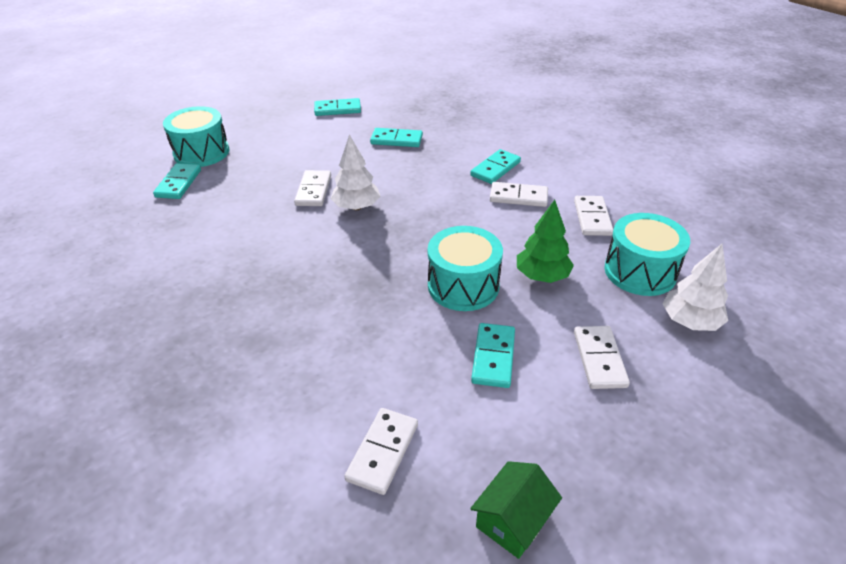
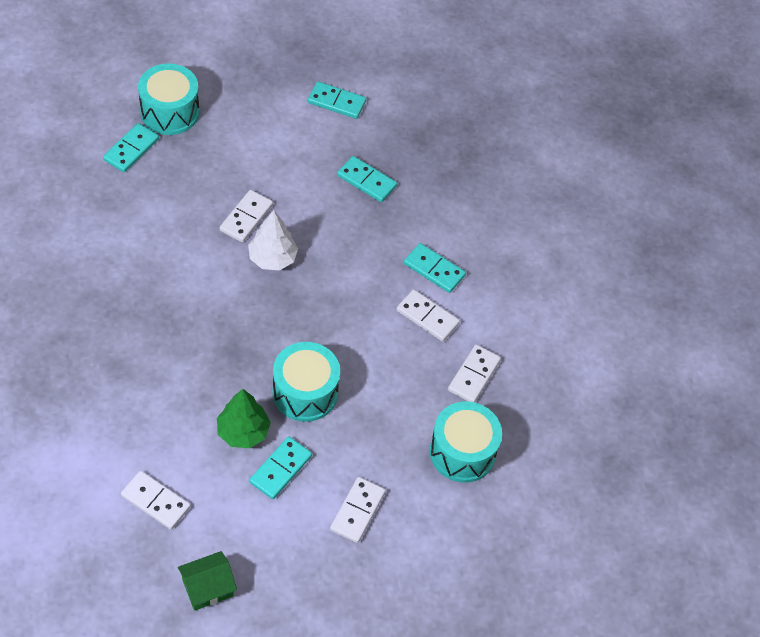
camera: 20 degrees right, 15 degrees up
white domino [344,408,418,495] -> white domino turned 75 degrees clockwise [121,471,191,530]
turquoise domino [470,149,521,184] -> turquoise domino turned 60 degrees clockwise [404,243,466,293]
green tree [517,200,574,283] -> green tree moved to [217,389,271,448]
white tree [663,244,728,331] -> none

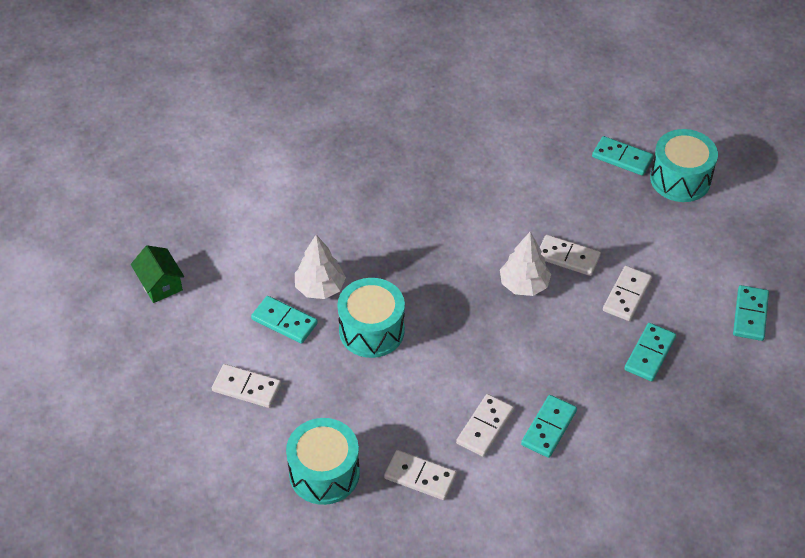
camera: 90 degrees right, 5 degrees down
white domino [121,471,191,530] -> white domino moved to [603,266,652,321]
green tree [217,389,271,448] -> white tree [295,235,346,299]

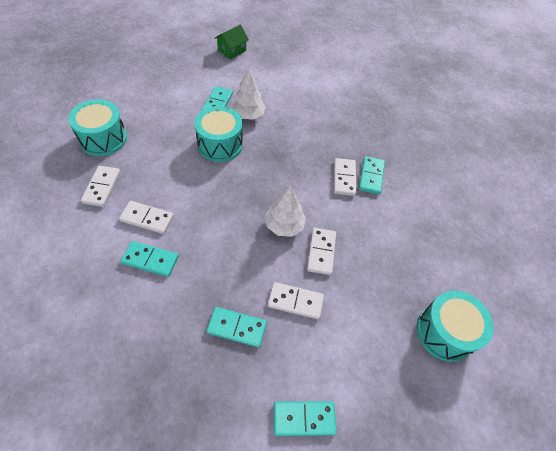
camera: 70 degrees right, 5 degrees up
white domino [212,364,281,408] -> white domino moved to [334,158,357,196]
turquoise domino [592,136,654,176] -> turquoise domino moved to [359,156,385,195]

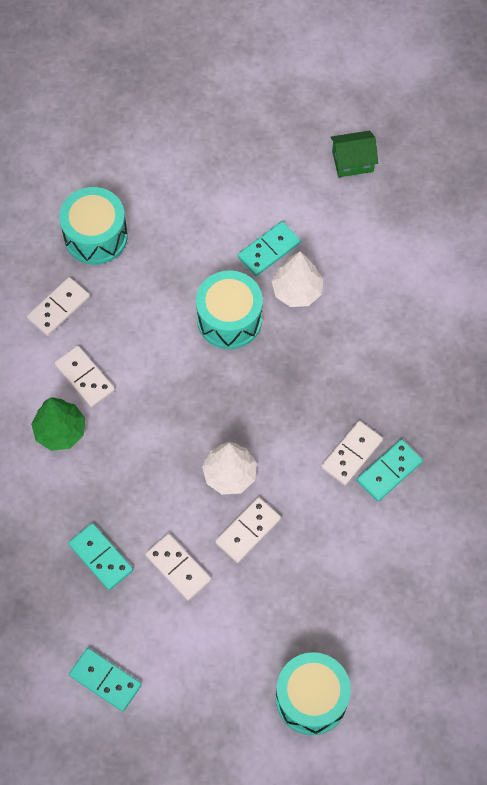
camera: 40 degrees right, 10 degrees up
turquoise domino [121,241,179,277] -> green tree [31,397,85,451]

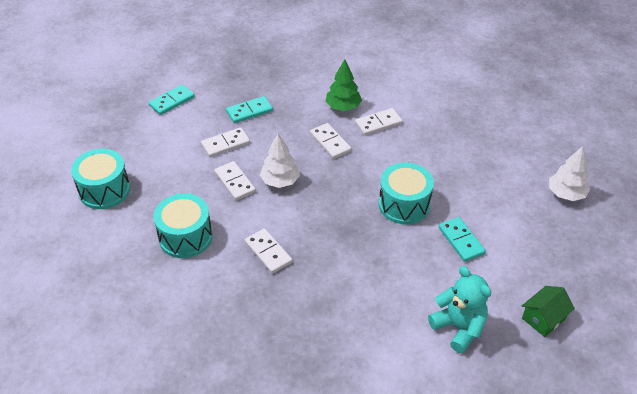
camera: 105 degrees right, 20 degrees down
white domino [27,277,90,336] -> white domino moved to [310,123,352,159]
turquoise drum [59,187,128,265] -> turquoise drum moved to [154,193,213,258]
white tree [271,251,323,307] -> white tree moved to [549,146,590,201]
green house [331,131,378,177] -> green house turned 45 degrees clockwise [522,286,575,337]
turquoise domino [357,439,423,501] -> none
none -> turquoise teddy bear [428,266,491,353]

